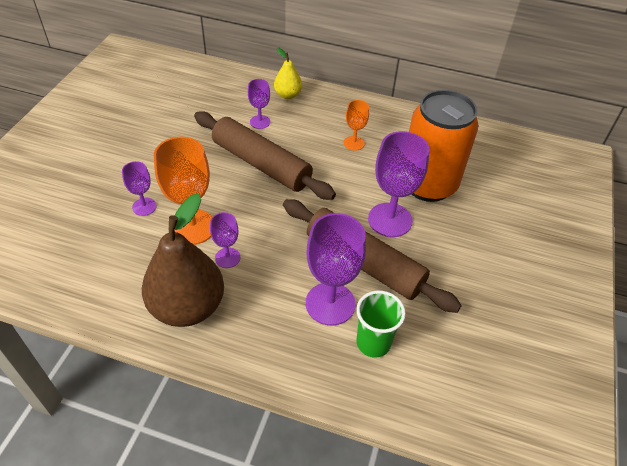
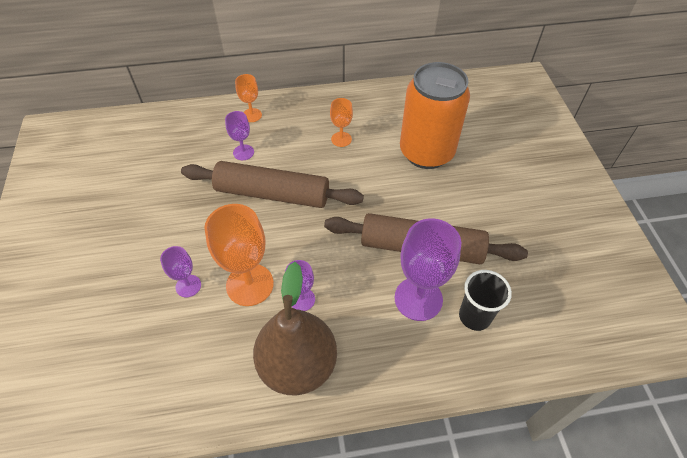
camera: 25 degrees left, 5 degrees up
yellow pear [274,47,302,99] -> orange goblet [235,74,262,122]
green cup [356,290,406,358] -> black cup [459,270,512,331]
purple goblet [368,131,429,237] -> none

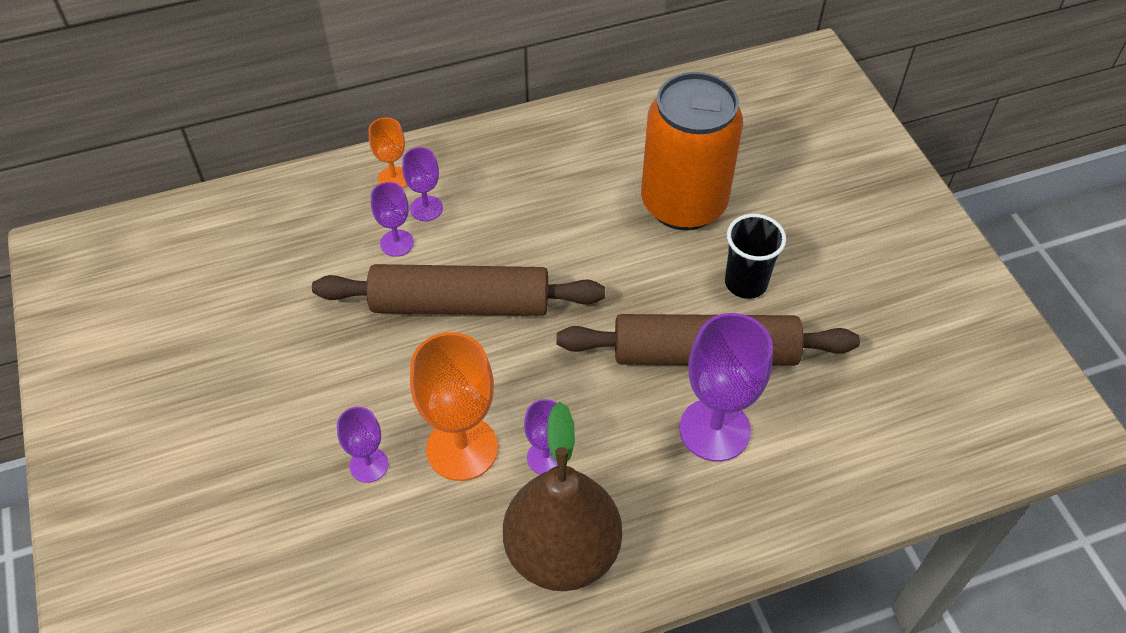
camera: 10 degrees left, 0 degrees up
orange goblet [330,98,353,147] -> none
black cup [459,270,512,331] -> black cup moved to [725,214,786,299]
none -> purple goblet [402,147,443,221]

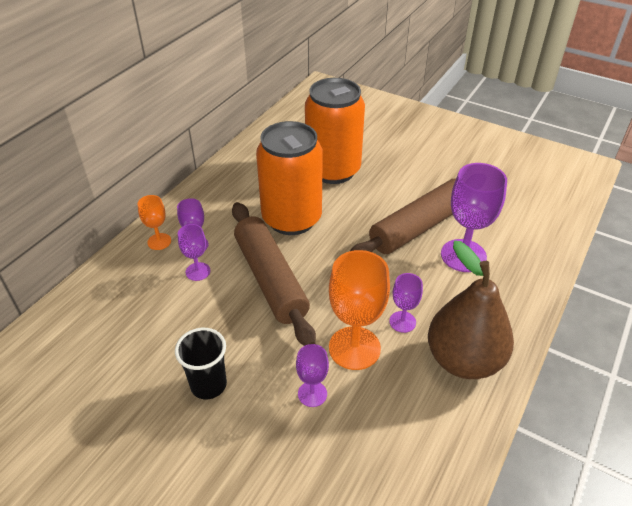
camera: 40 degrees left, 10 degrees down
brown rolling pin [312,264,605,316] -> brown rolling pin turned 75 degrees counterclockwise [232,202,316,346]
black cup [725,214,786,299] -> black cup moved to [175,328,227,399]
none -> orange can [256,121,323,235]

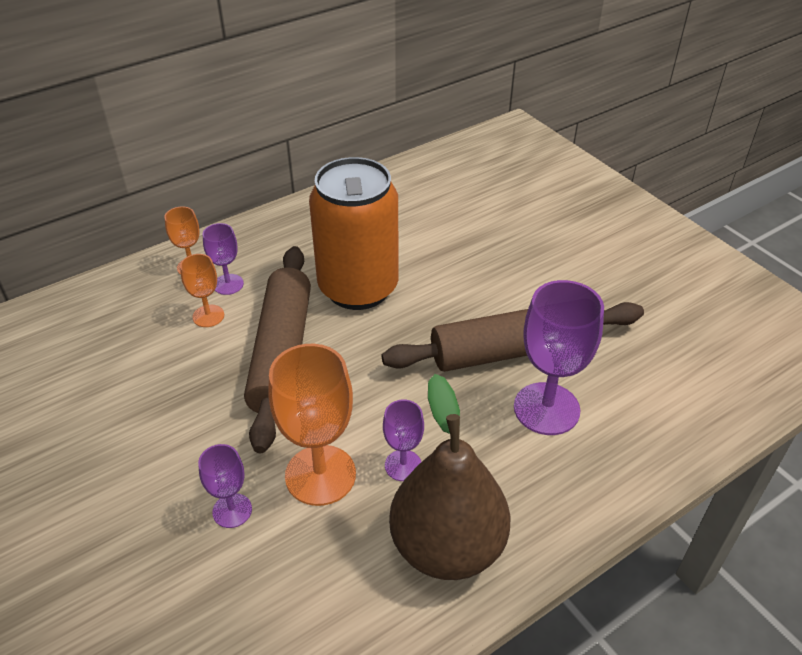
camera: 25 degrees right, 0 degrees up
black cup [175,328,227,399] -> none
purple goblet [178,224,210,281] -> orange goblet [180,254,224,327]
orange can [305,78,365,184] -> none

